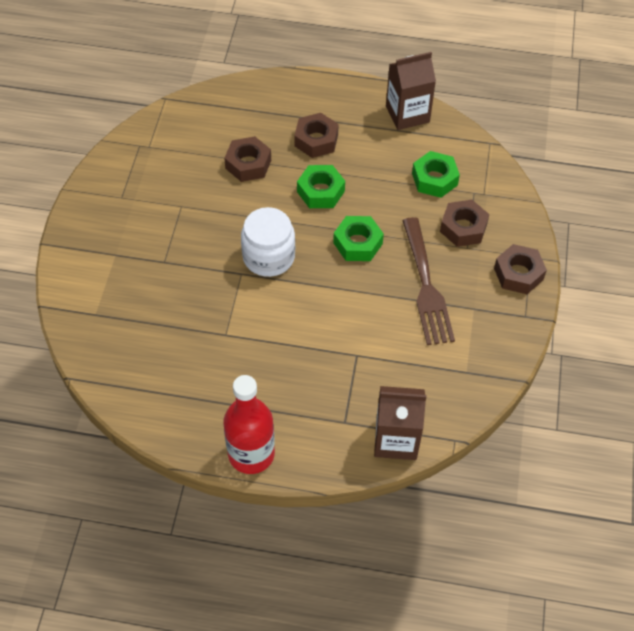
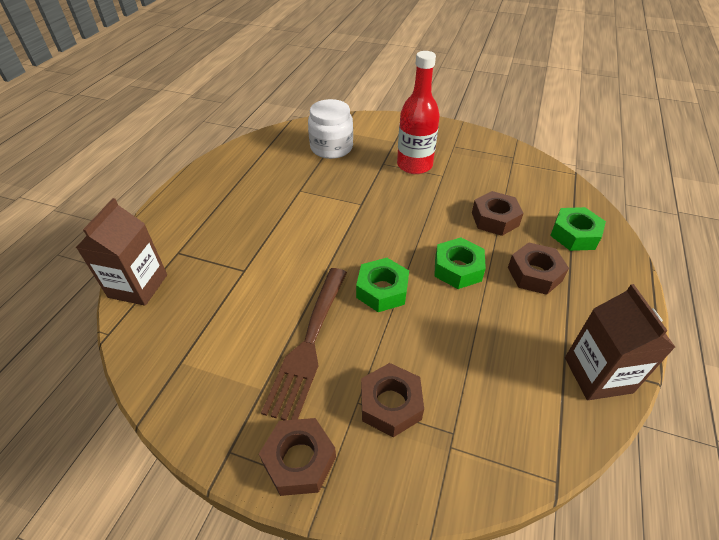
camera: 100 degrees right, 10 degrees down
red bottle [223,375,275,474] -> red bottle moved to [397,51,440,174]
white jar [241,207,295,277] -> white jar moved to [308,99,353,159]
brown fork [402,217,455,345] -> brown fork turned 75 degrees counterclockwise [261,268,347,420]
green nut [412,151,460,198] -> green nut moved to [550,207,606,251]

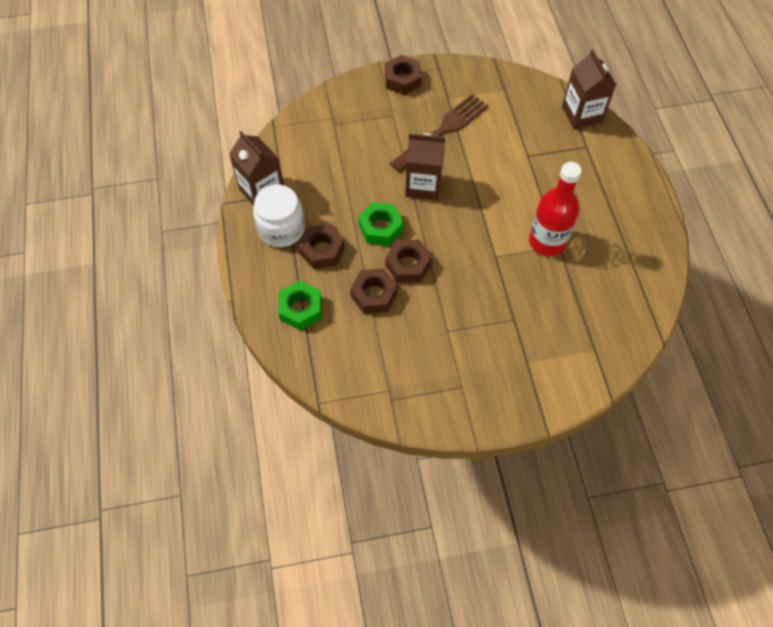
camera: 150 degrees right, 15 degrees up
brown fork [261,268,347,420] -> brown fork turned 60 degrees clockwise [390,94,489,172]
white jar [308,99,353,159] -> white jar moved to [253,185,305,247]
green nut [356,258,409,312] -> brown carton [405,133,445,200]
brown nut [361,363,424,437] -> brown nut moved to [385,240,432,283]
red bottle [397,51,440,174] -> red bottle moved to [529,162,582,256]

